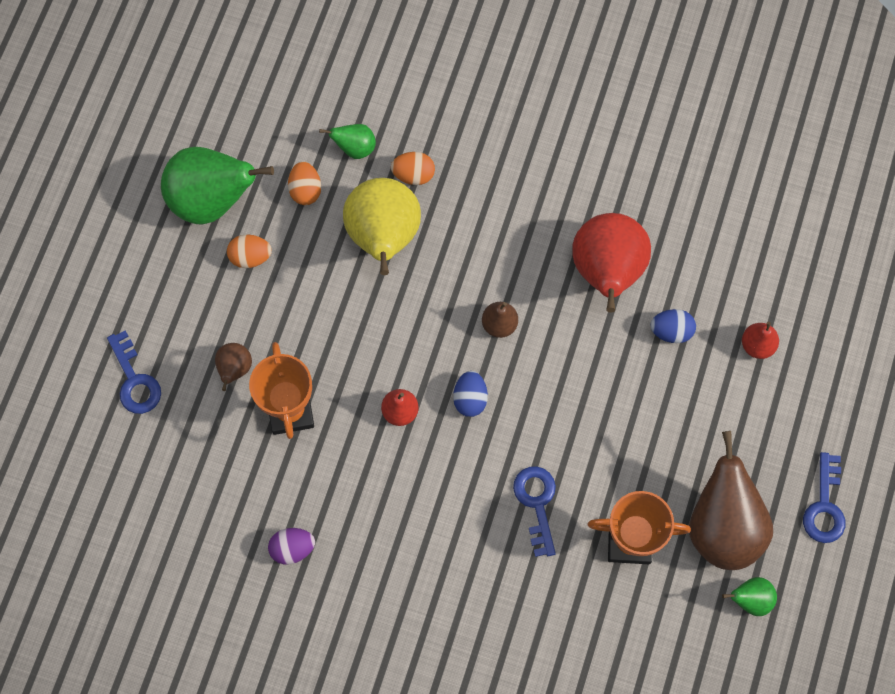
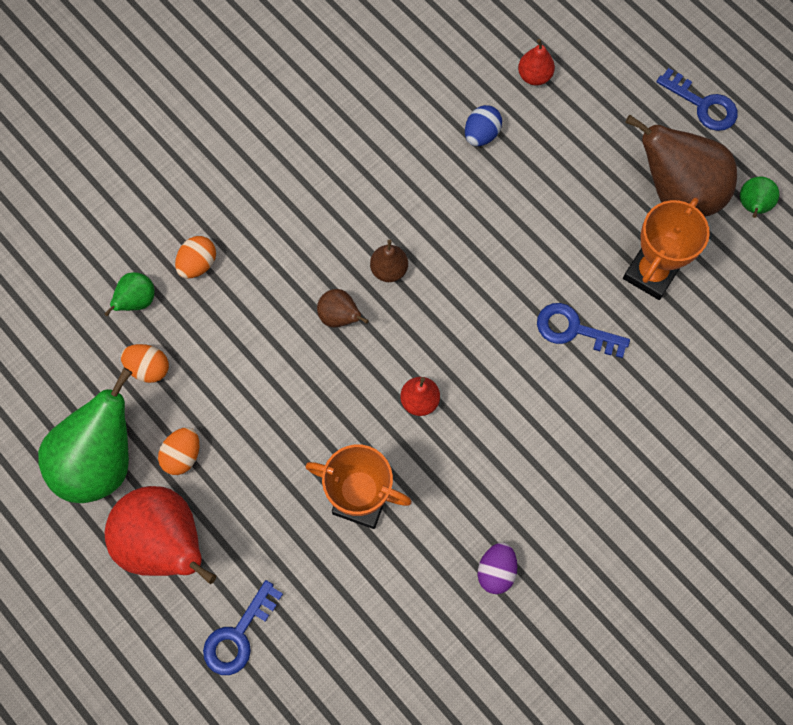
camera: 60 degrees left, 0 degrees up
blue key [107,331,161,414] -> blue key turned 120 degrees clockwise [203,580,283,675]
brown pear [215,343,252,391] -> brown pear moved to [317,289,369,328]
yellow pear [343,178,421,275] -> none
blue egg [453,371,488,417] -> none
red pear [572,213,651,313] -> red pear moved to [105,486,216,584]

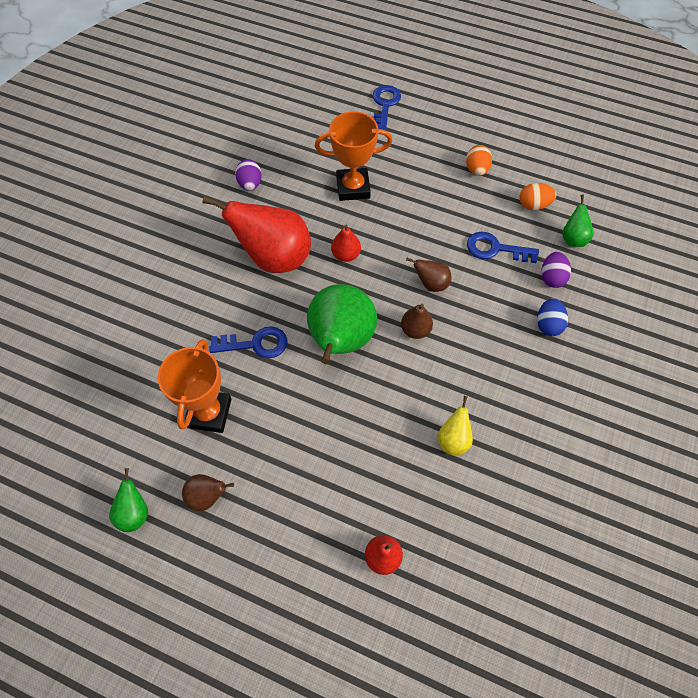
camera: 155 degrees right, 10 degrees down
green pear [38,368,132,503] -> green pear moved to [307,284,377,364]
red pear [105,486,216,584] -> red pear moved to [203,196,311,273]
orange egg [175,236,216,279] -> purple egg [541,252,571,288]
blue egg [465,105,502,146] -> blue egg moved to [537,298,568,336]
brown pear [625,115,737,217] -> brown pear [182,474,234,511], size x0.47
blue key [656,68,738,131] -> blue key moved to [467,232,539,263]
none -> yellow pear [438,396,473,456]

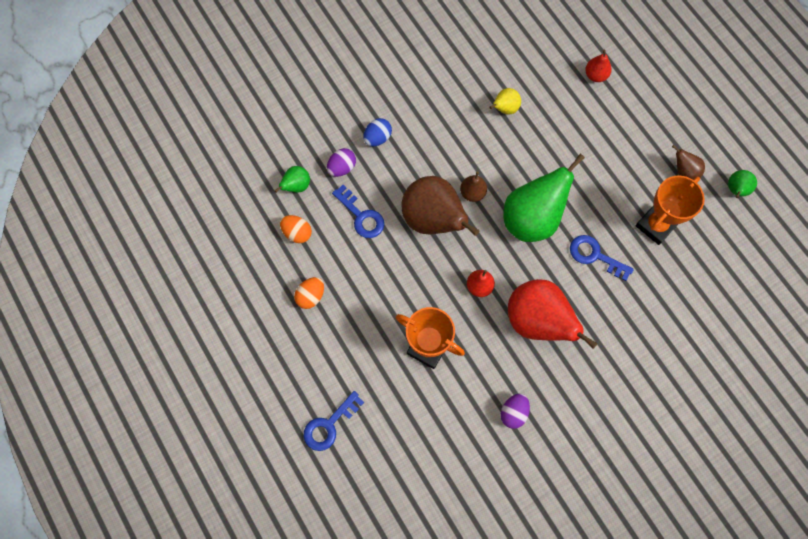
camera: 145 degrees left, 10 degrees up
brown pear [406,257,452,292] -> brown pear [402,176,479,236], size x2.14

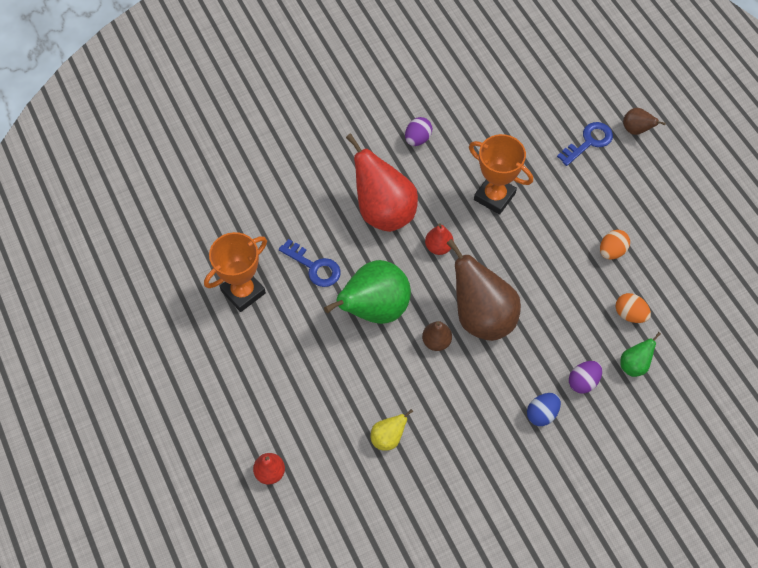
camera: 175 degrees left, 10 degrees down
blue key [332,185,384,238] -> none
brown pear [672,145,705,180] -> brown pear moved to [623,108,666,135]
green pear [728,170,757,198] -> none

